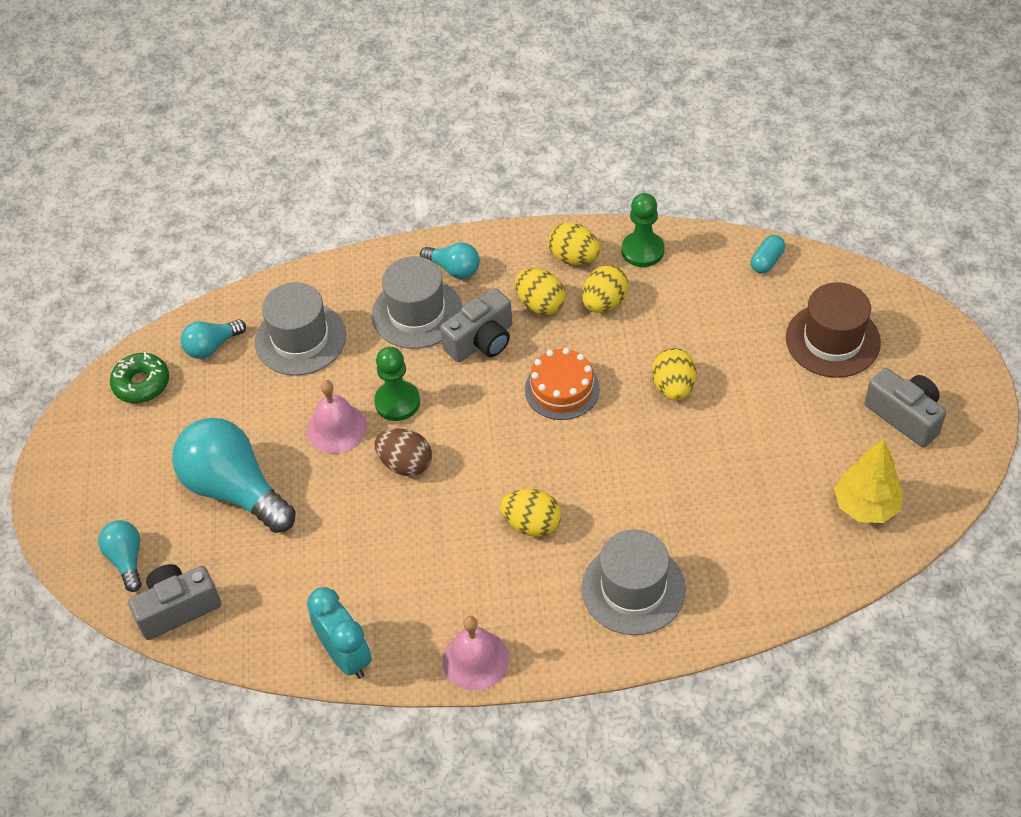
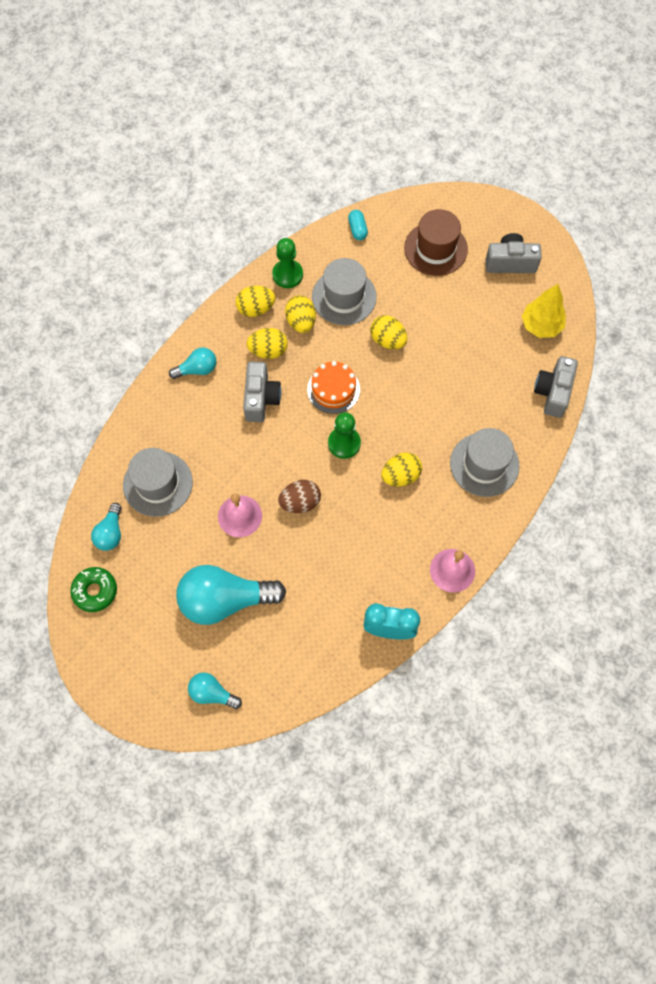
camera: 50 degrees left, 15 degrees up
grey camera [128,564,221,640] -> grey camera moved to [534,356,578,418]
grey hat [372,256,462,349] -> grey hat moved to [312,258,377,325]
green pawn [374,347,420,421] -> green pawn moved to [328,412,361,459]

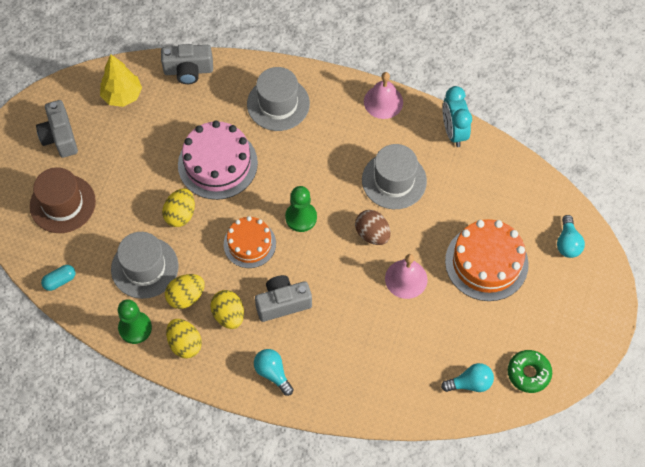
camera: 110 degrees left, 5 degrees down
grey hat [123,448,193,517] -> grey hat moved to [362,144,427,209]
turquoise light bulb [176,565,286,625] -> orange cake [445,219,529,301]
yellow egg [381,452,422,487] -> none
none -> pink cake [178,121,258,200]

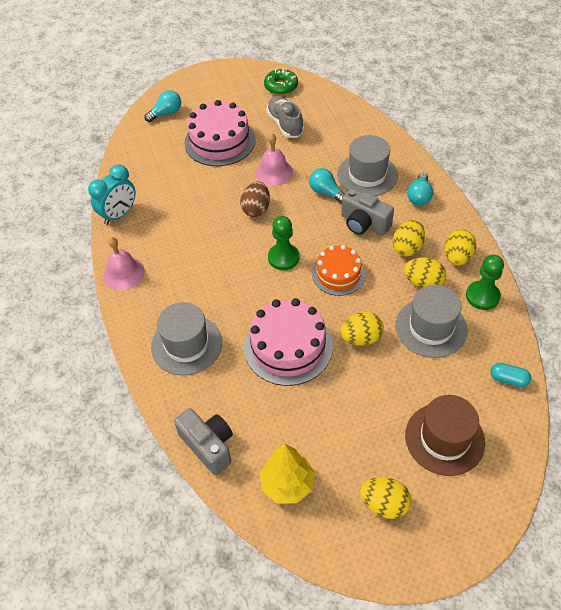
camera: 125 degrees left, 10 degrees down
grey camera [36,100,78,158] -> yellow egg [360,477,411,519]
grey hat [362,144,427,209] -> grey hat moved to [337,135,398,196]
turquoise light bulb [441,363,494,392] -> turquoise light bulb moved to [309,168,345,204]
orange cake [445,219,529,301] -> pink cake [184,100,256,166]
none -> grey shoe [266,96,304,138]

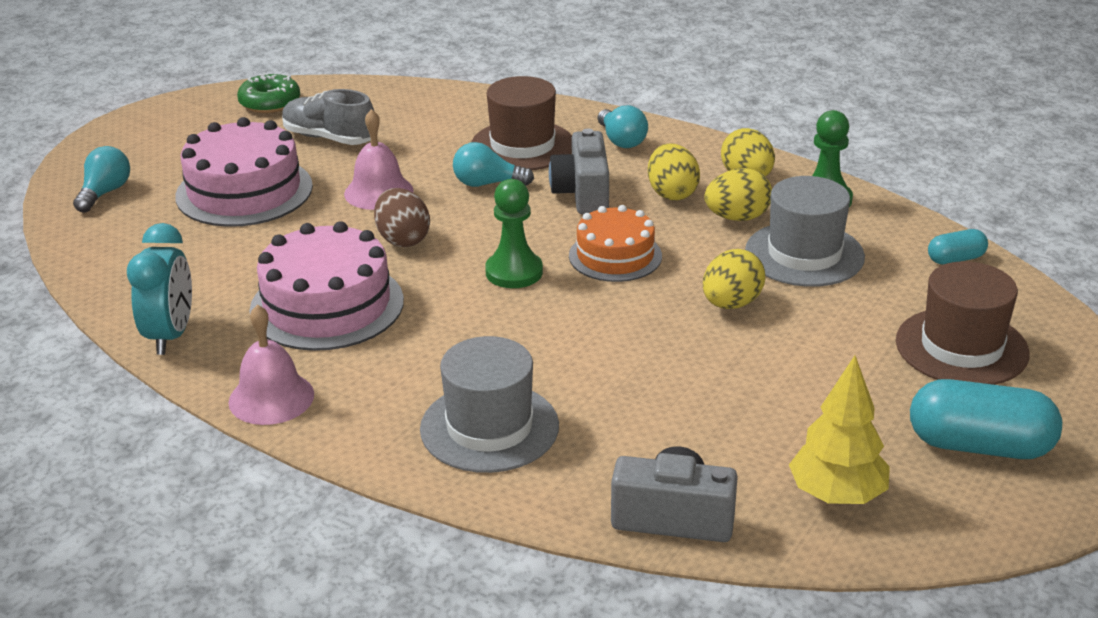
camera: 40 degrees left, 20 degrees down
pink cake [244,298,333,386] -> pink cake moved to [249,221,404,351]
grey hat [337,135,398,196] -> brown hat [471,76,572,170]
grey camera [341,188,394,236] -> grey camera turned 90 degrees clockwise [549,129,609,214]
yellow egg [360,477,411,519] -> turquoise capsule [910,379,1062,459]

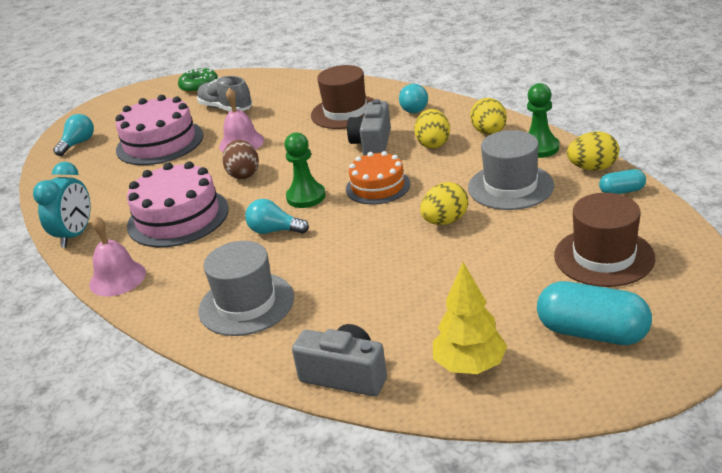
camera: 15 degrees right, 0 degrees up
turquoise light bulb [453,142,534,187] -> turquoise light bulb moved to [245,199,309,234]
yellow egg [704,168,772,221] -> yellow egg moved to [567,131,619,171]

